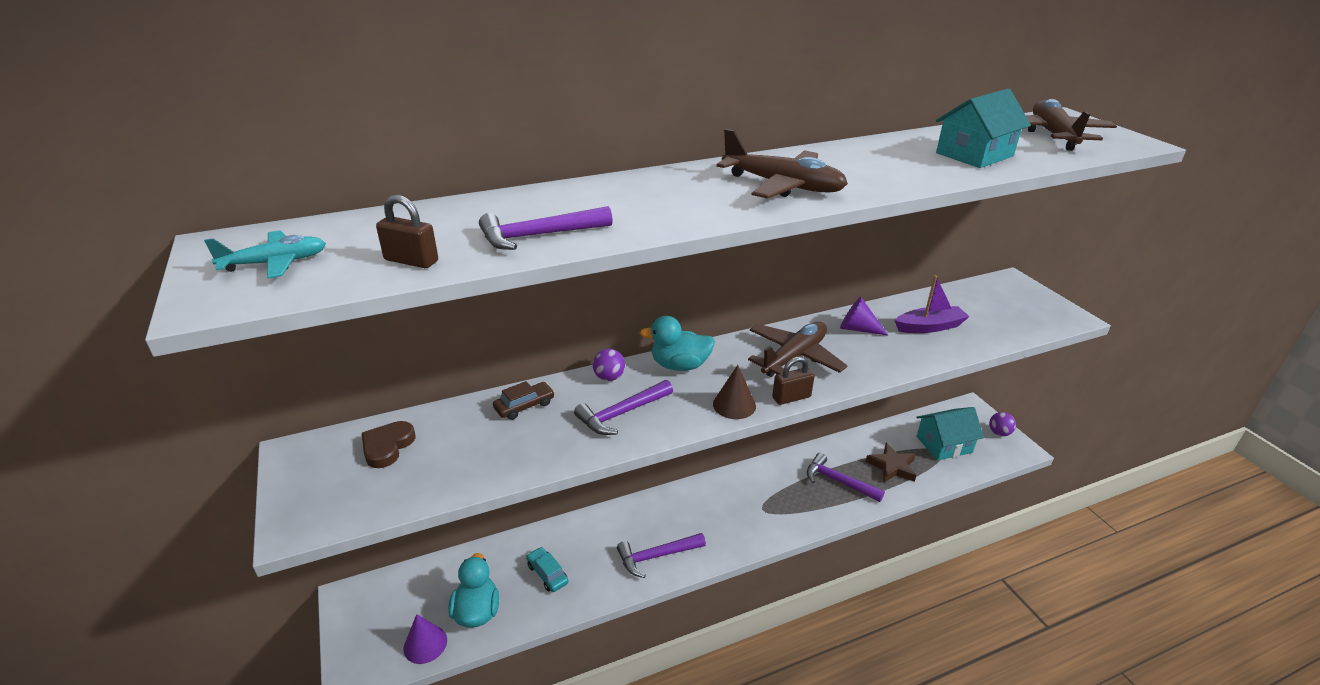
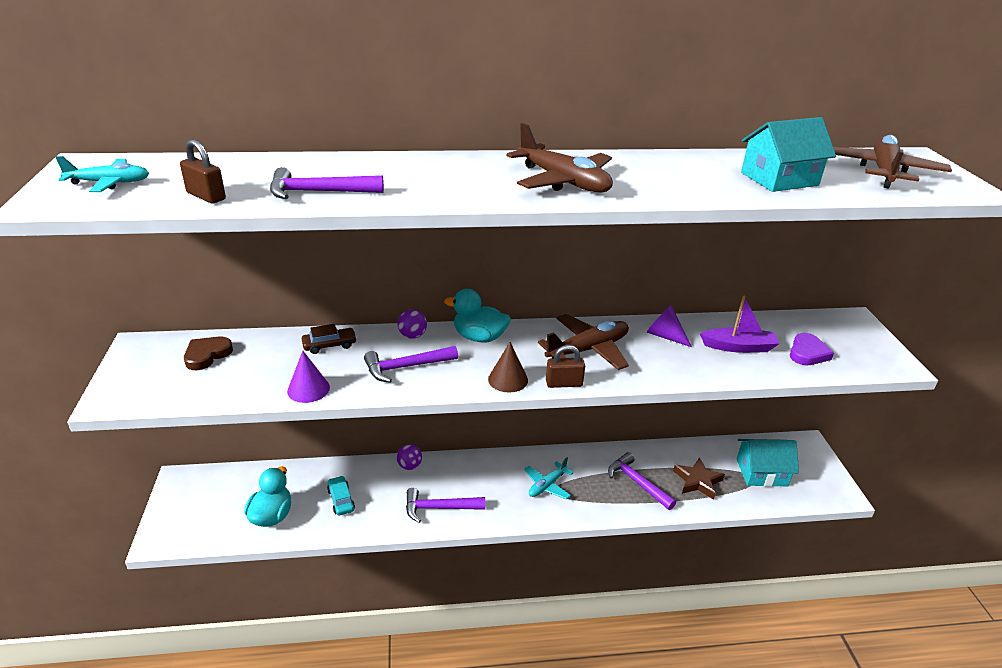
camera: 15 degrees right, 0 degrees up
purple cone [403,614,447,664] -> purple cone moved to [287,351,330,403]
purple ball [989,412,1016,436] -> purple ball moved to [397,444,422,470]
none -> turquoise plane [524,457,573,499]
none -> purple heart [790,333,834,365]

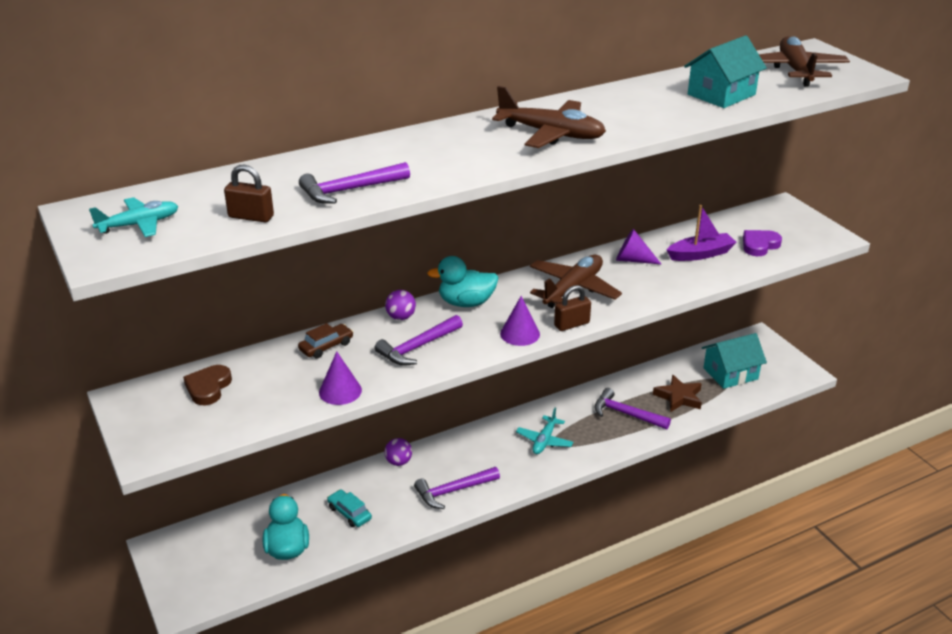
camera: 20 degrees left, 0 degrees up
brown cone [488,342,528,393] -> purple cone [500,296,540,346]
purple heart [790,333,834,365] -> purple heart turned 135 degrees counterclockwise [743,230,782,256]

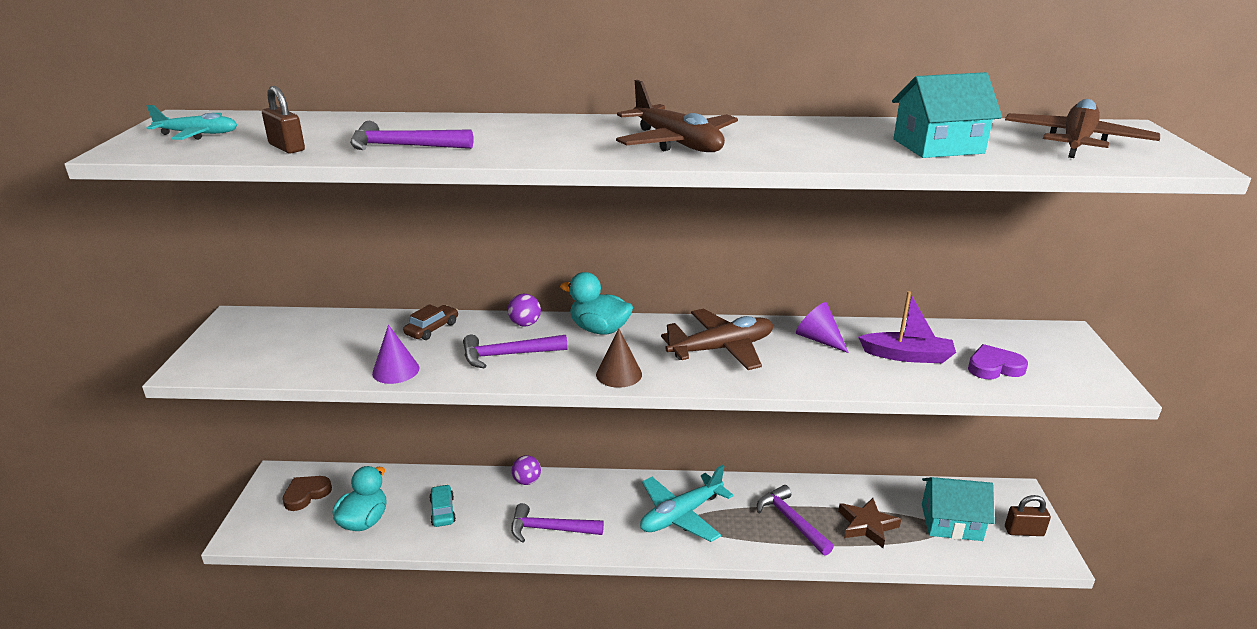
camera: 30 degrees right, 5 degrees down
brown heart [183,365,232,405] -> brown heart moved to [282,476,332,511]
brown car [298,323,353,359] -> brown car turned 45 degrees counterclockwise [403,304,458,340]
purple cone [500,296,540,346] -> brown cone [596,328,642,388]
turquoise plane [516,408,573,454] -> turquoise plane [640,465,733,542], size x1.60
brown padlock [554,285,591,331] -> brown padlock moved to [1005,495,1051,536]

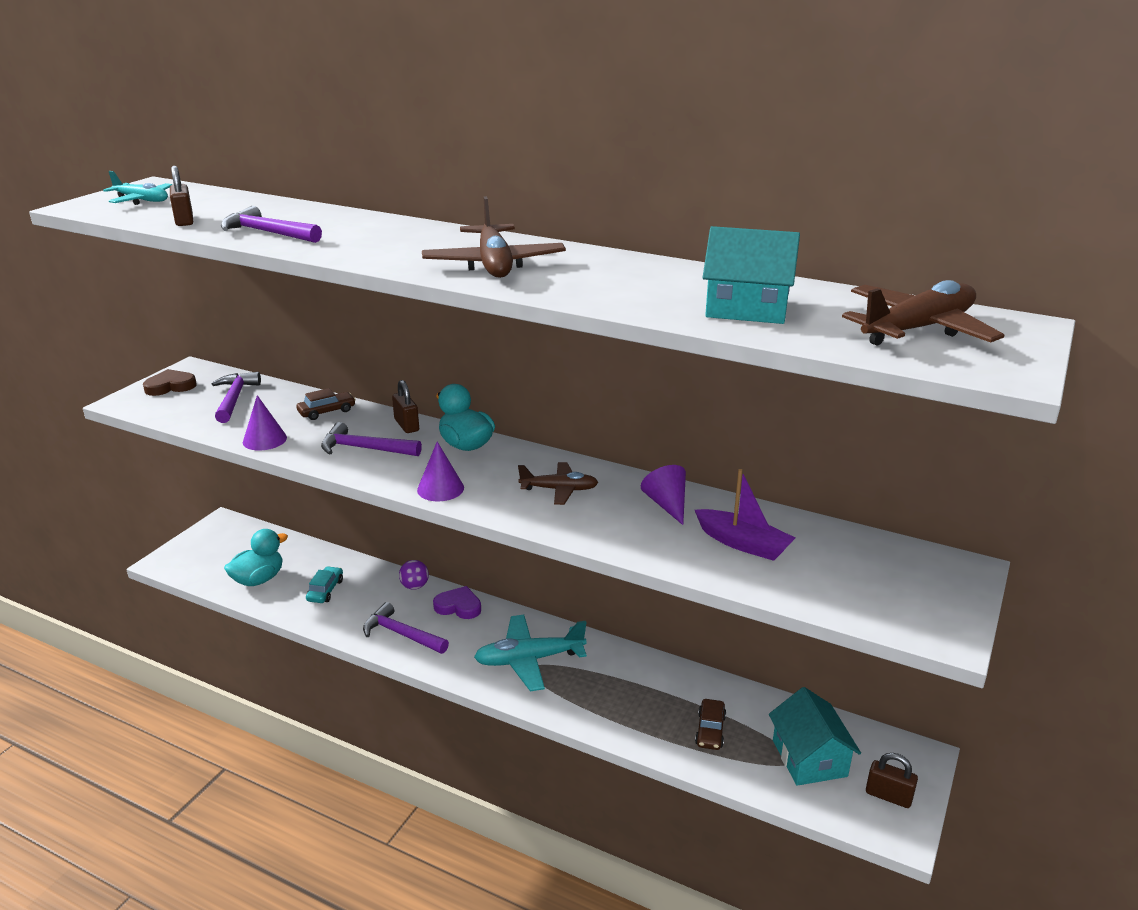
camera: 25 degrees right, 0 degrees up
brown heart [282,476,332,511] -> brown heart moved to [143,369,197,396]
purple ball [508,294,541,327] -> brown padlock [392,380,419,433]
brown cone [596,328,642,388] -> purple cone [417,442,464,501]
brown plane [661,308,773,370] -> brown plane [518,462,598,505], size x0.63
purple hammer [757,485,834,556] -> purple hammer moved to [212,372,261,423]
brown star [838,498,901,548] -> brown car [695,699,726,750]
turquoise house [922,477,995,541] -> turquoise house turned 45 degrees clockwise [769,687,861,786]
purple heart [968,344,1028,379] -> purple heart moved to [433,586,481,619]

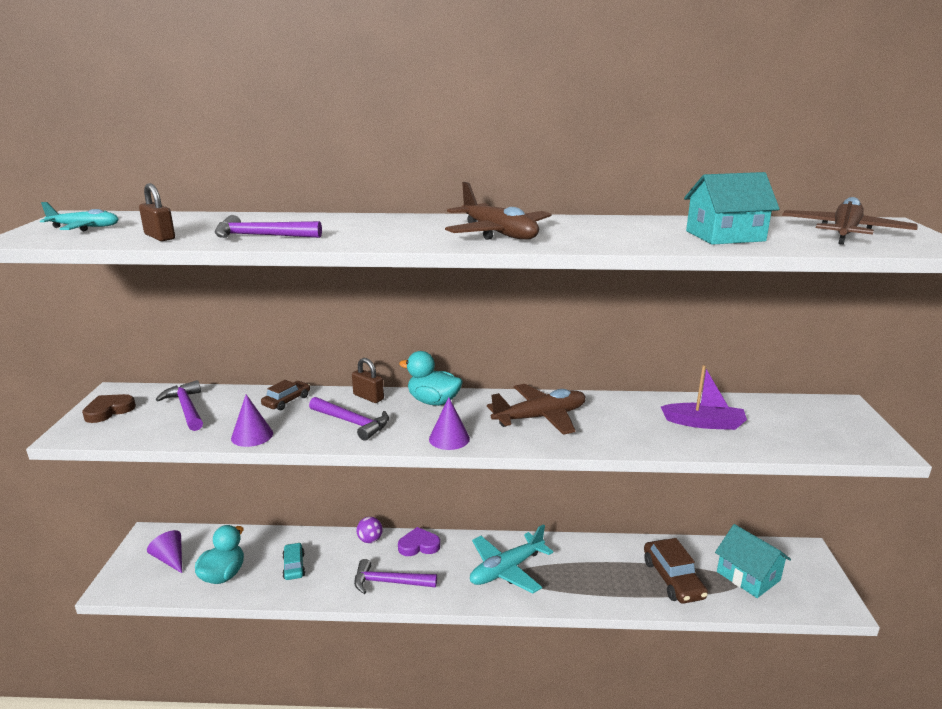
camera: 25 degrees left, 5 degrees down
purple hammer [321,422,422,456] -> purple hammer turned 135 degrees counterclockwise [309,397,389,441]
brown plane [518,462,598,505] -> brown plane [487,384,586,435], size x1.60
purple cone [641,465,686,525] -> purple cone moved to [147,530,182,573]
brown car [695,699,726,750] -> brown car [644,538,708,603], size x1.65
brown padlock [866,753,918,808] -> none

